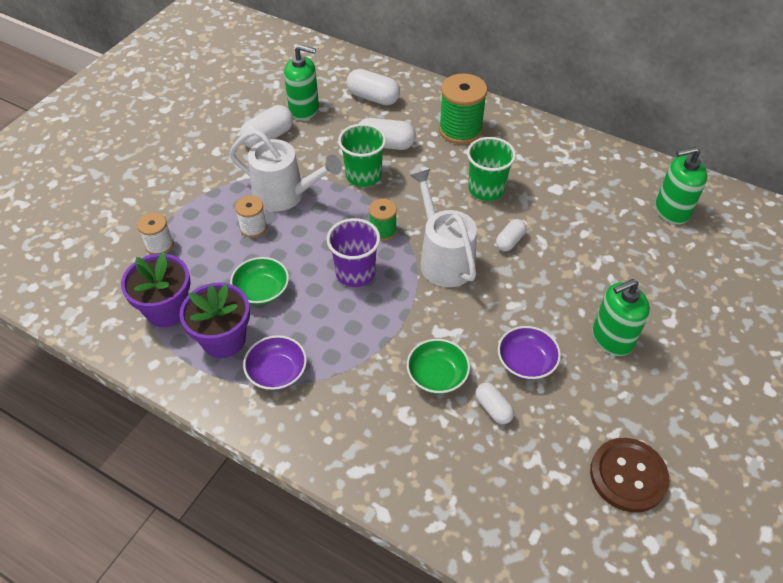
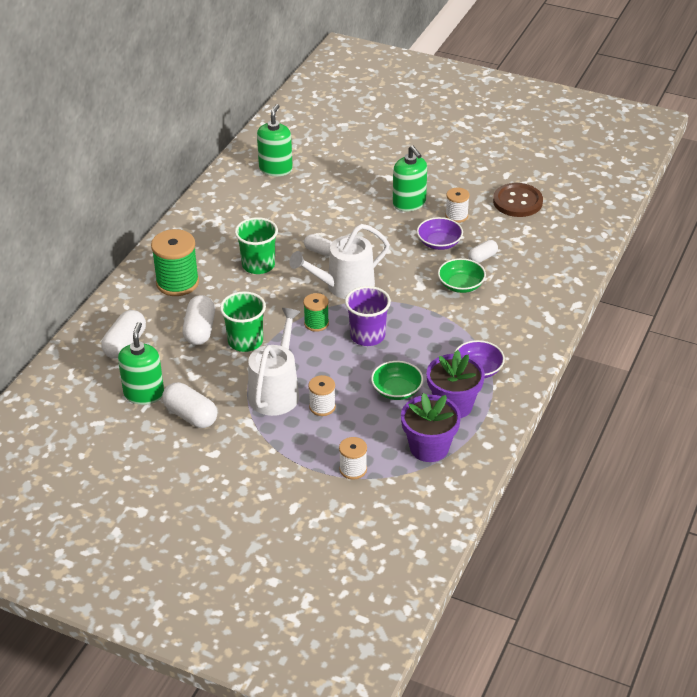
camera: 95 degrees left, 10 degrees down
green soap dispenser [655,147,707,225] -> green soap dispenser turned 150 degrees counterclockwise [257,104,293,176]
none -> white spool [445,188,470,223]

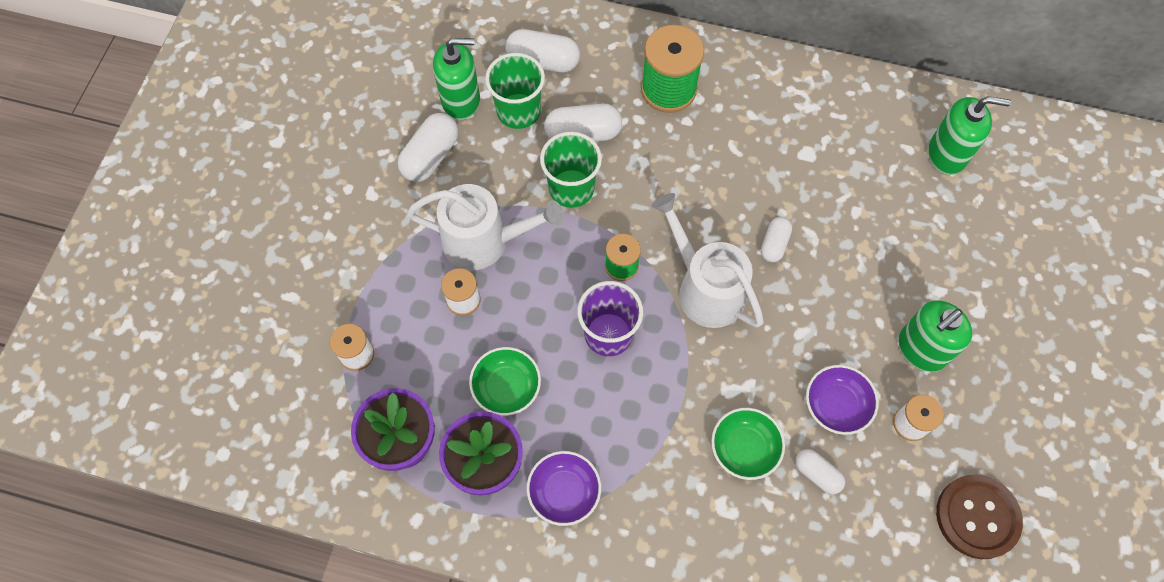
camera: 80 degrees right, 25 degrees up
green cup [235,217,278,274] -> green cup moved to [485,53,545,129]

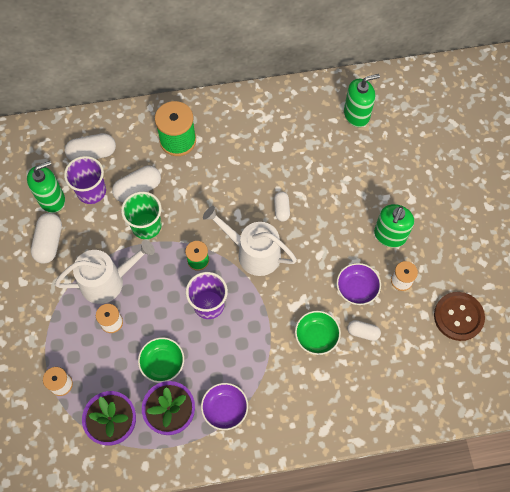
camera: 25 degrees left, 0 degrees up
green cup [485,53,545,129] -> purple cup [64,156,106,204]

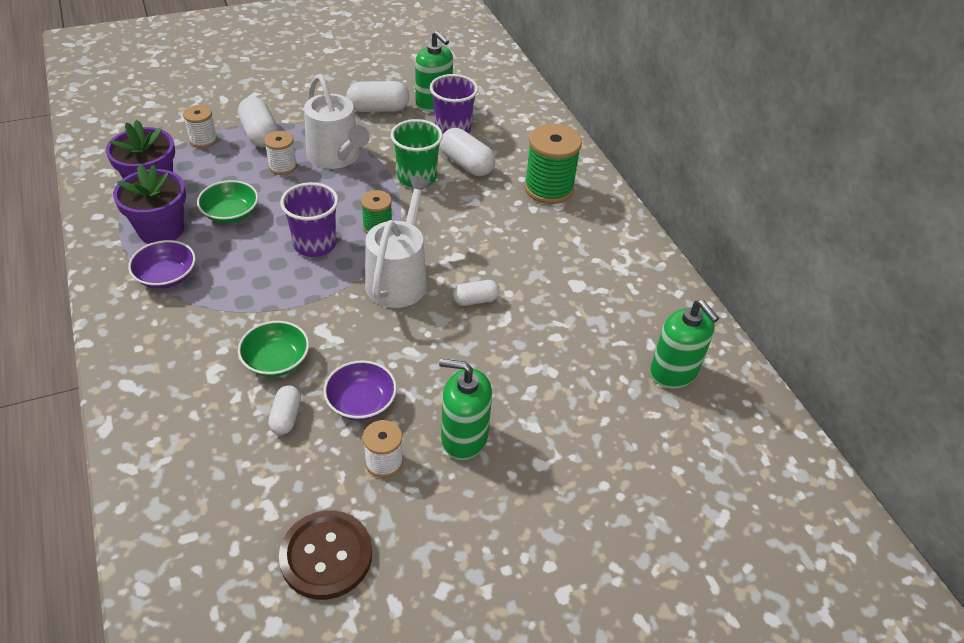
camera: 75 degrees right, 20 degrees down
white capsule [65,133,116,161] -> white capsule moved to [238,97,278,147]

